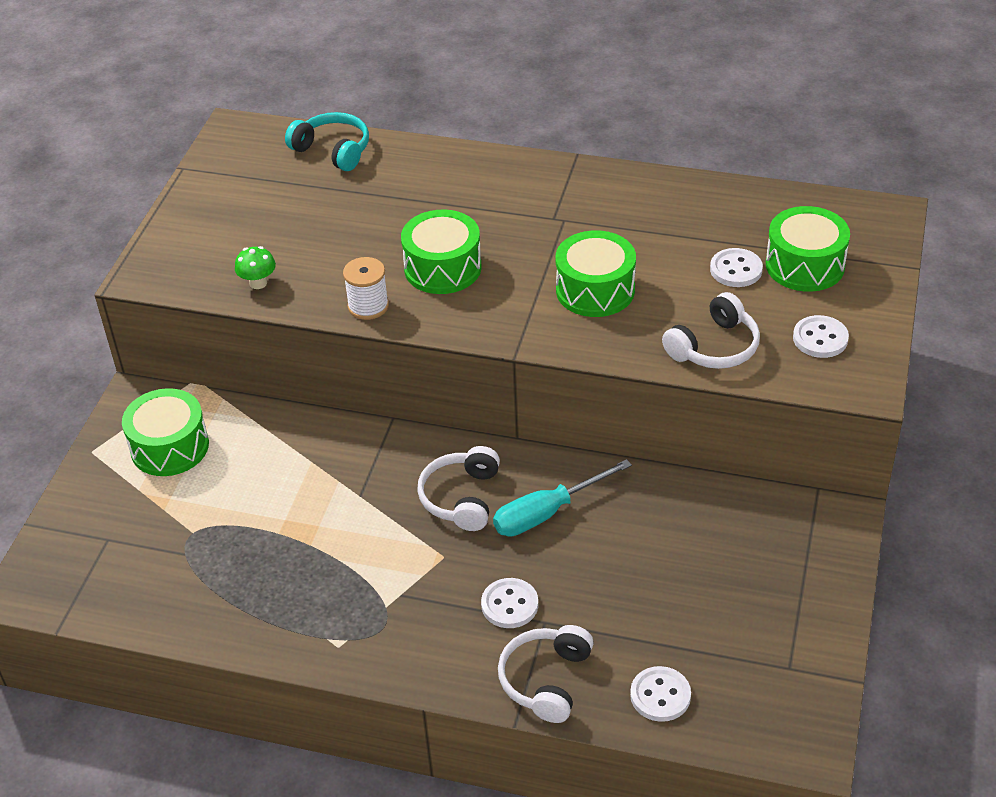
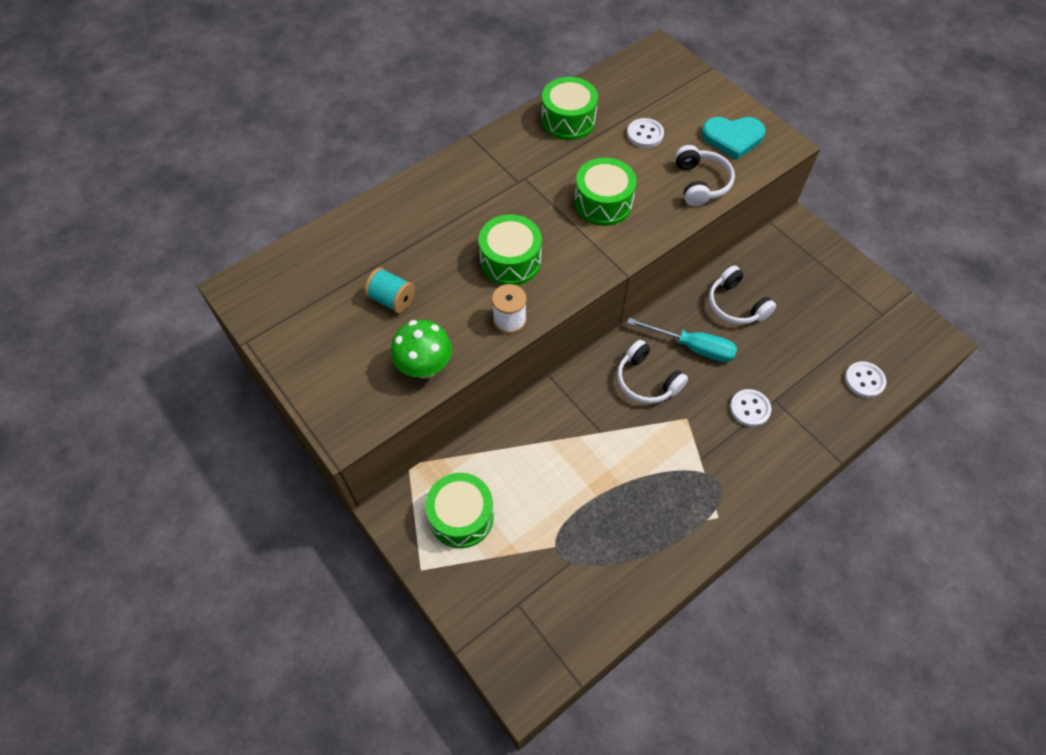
camera: 55 degrees left, 15 degrees up
green mushroom [235,246,276,289] -> green mushroom [391,320,452,378], size x1.71
turquoise headphones [285,112,369,171] -> none
turquoise screwdriver [493,459,632,537] -> turquoise screwdriver turned 75 degrees counterclockwise [627,318,737,362]
white headphones [498,625,594,723] -> white headphones moved to [709,266,776,325]
green drum [766,206,850,292] -> green drum moved to [541,77,598,140]
white button [793,315,849,358] -> turquoise heart [701,117,766,160]
none -> turquoise spool [364,268,415,313]

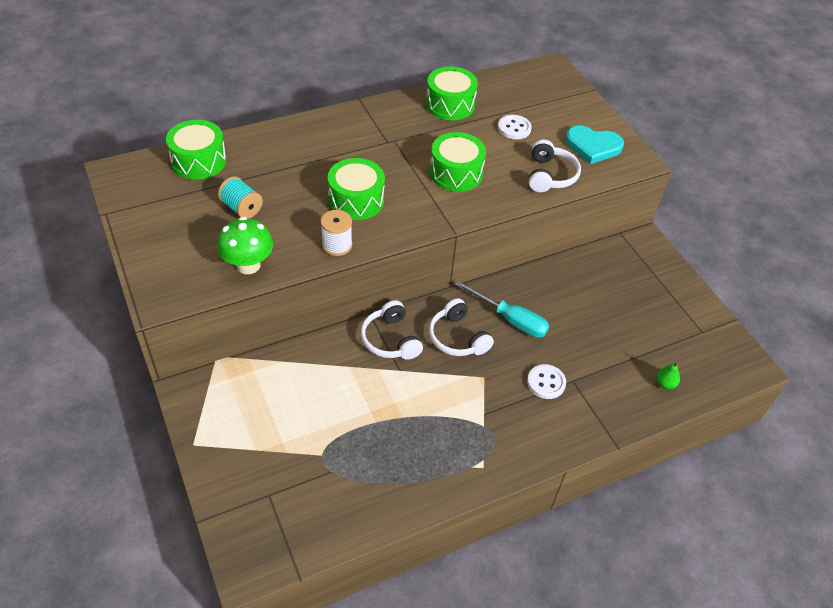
camera: 10 degrees right, 10 degrees down
green drum [425,473,494,548] -> green drum moved to [166,120,227,180]
white headphones [709,266,776,325] -> white headphones moved to [361,300,423,360]
white button [845,361,886,398] -> green pear [657,362,680,389]

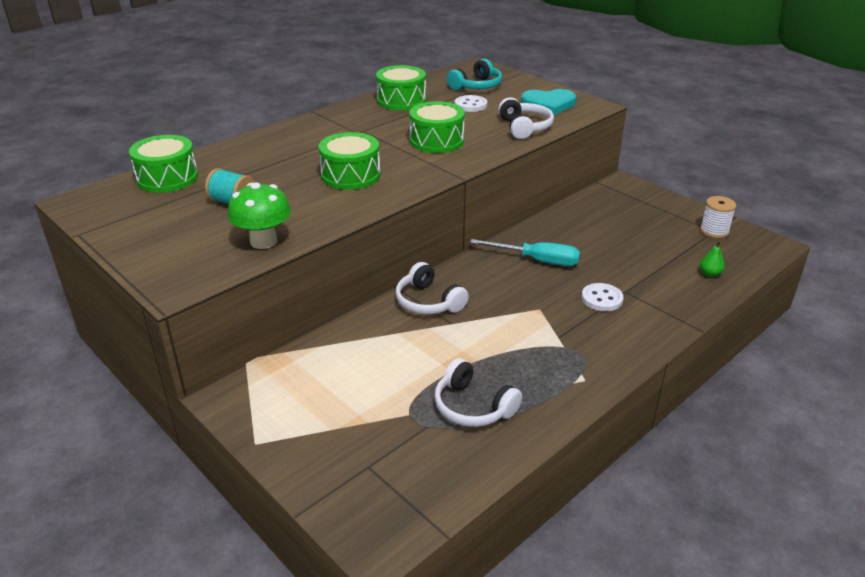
camera: 15 degrees left, 15 degrees down
white spool [321,210,352,256] -> white spool moved to [700,196,736,238]
white headphones [429,298,494,356] -> white headphones moved to [435,358,522,427]
none -> turquoise headphones [447,59,502,90]

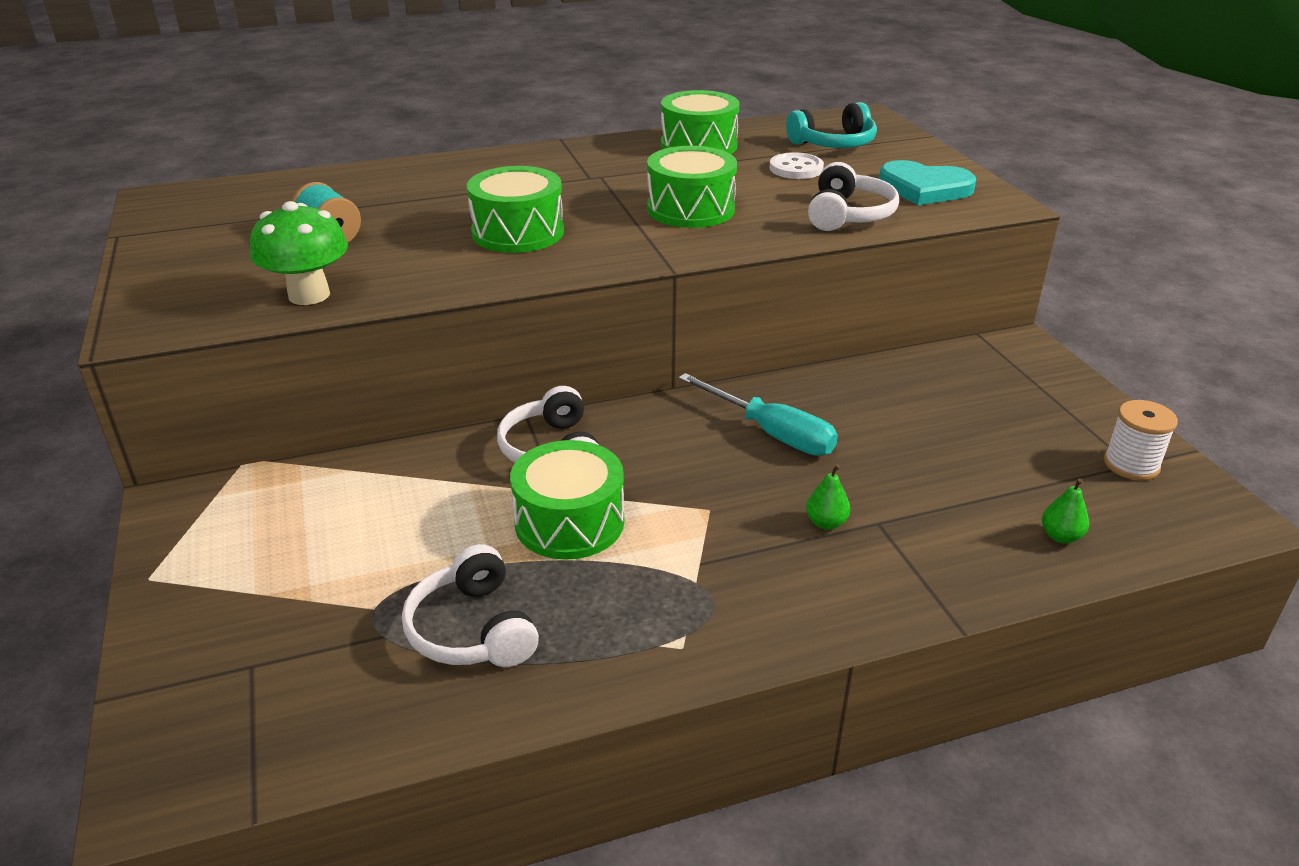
camera: 25 degrees right, 0 degrees up
green drum [129,135,198,192] -> green drum moved to [510,440,624,560]
white button [581,283,624,311] -> green pear [806,464,850,530]

